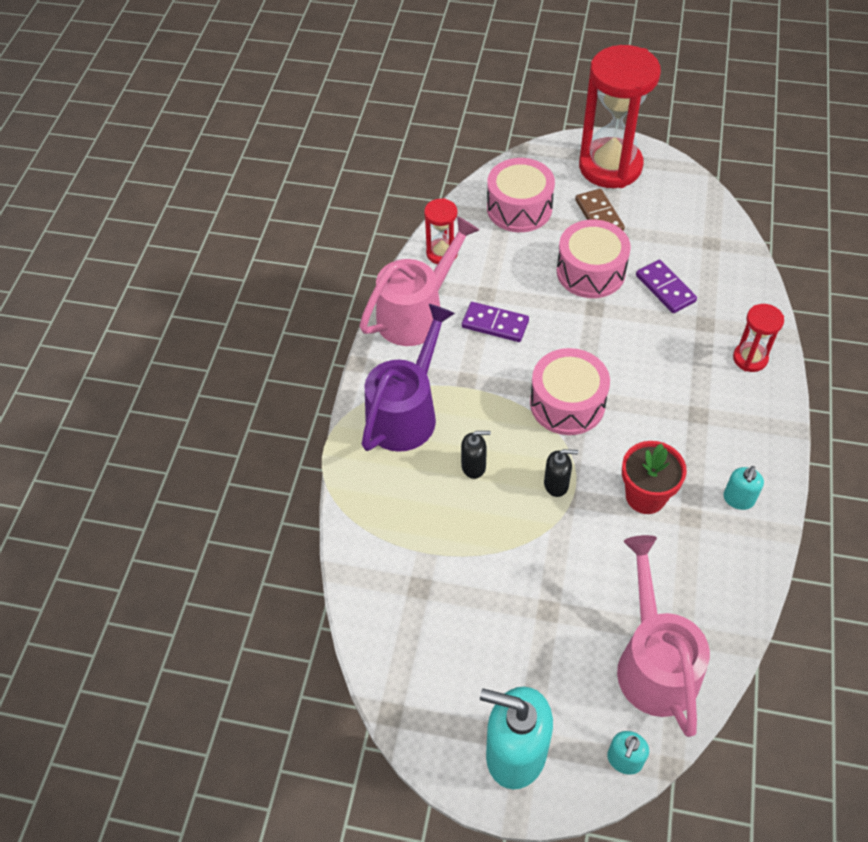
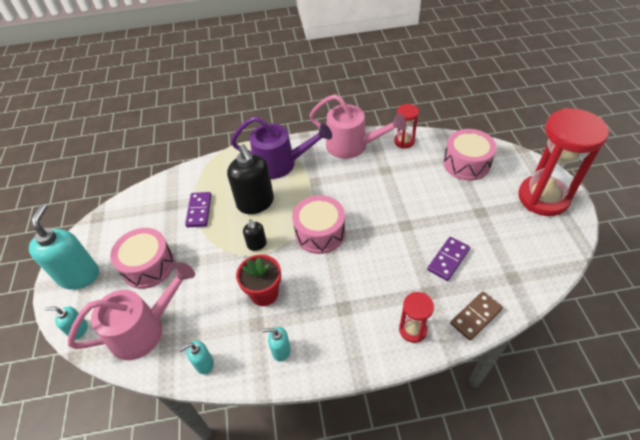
camera: 70 degrees right, 5 degrees down
black soap dispenser [461,431,491,479] -> black soap dispenser [227,144,274,214], size x2.06
purple domino [462,302,529,342] -> purple domino moved to [185,192,212,227]
pink drum [557,220,631,298] -> pink drum moved to [110,228,175,289]
brown domino [575,189,625,231] -> brown domino moved to [450,292,503,340]
none -> turquoise soap dispenser [179,341,214,374]

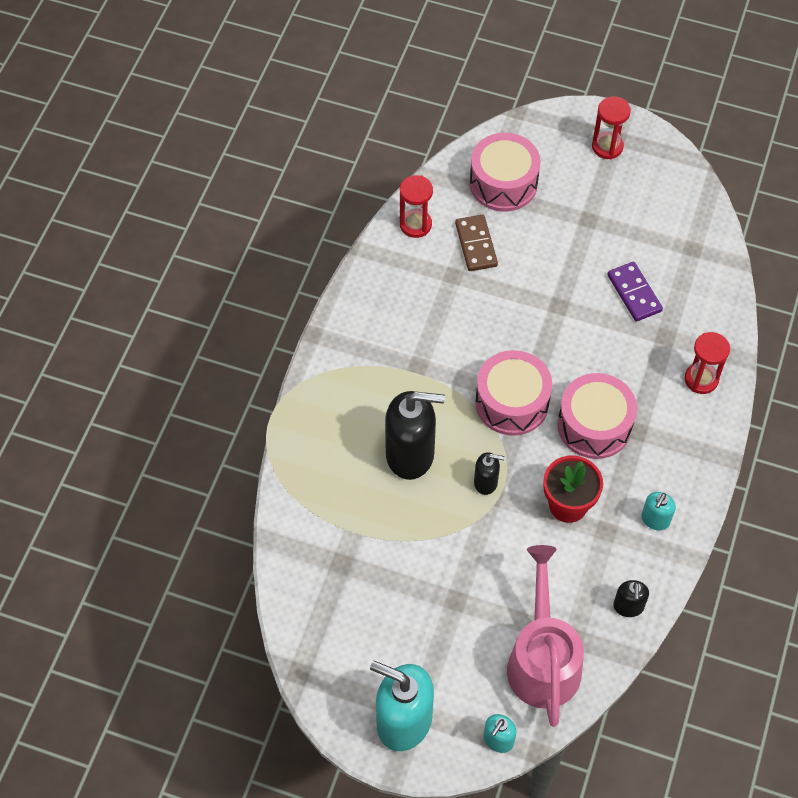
camera: 65 degrees left, 10 degrees up
pink drum [110,228,175,289] -> pink drum moved to [557,373,637,459]
turquoise soap dispenser [179,341,214,374] -> black soap dispenser [613,580,649,617]
purple domino [185,192,212,227] -> none
purple watering can [231,116,332,179] -> none
pink watering can [309,94,407,159] -> none
brown domino [450,292,503,340] -> brown domino moved to [455,215,498,271]
red hourglass [518,108,610,216] -> red hourglass [592,96,631,159], size x0.47

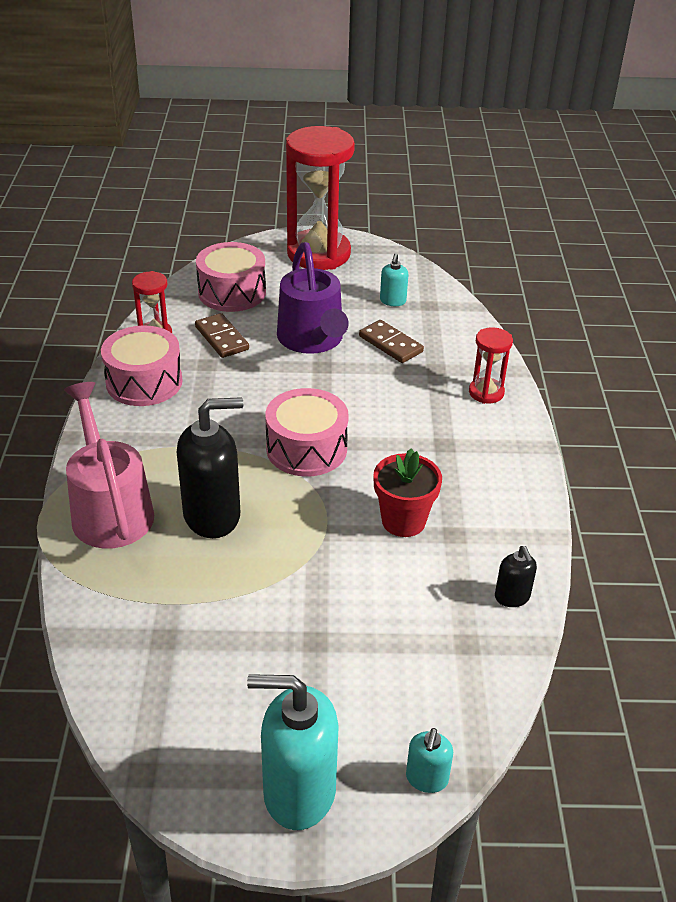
camera: 20 degrees left, 20 degrees down
black soap dispenser [474,452,505,495] -> none
pink watering can [507,545,584,727] -> pink watering can moved to [64,382,154,549]
pink drum [557,373,637,459] -> pink drum moved to [101,326,183,406]
red hourglass [592,96,631,159] -> red hourglass [286,126,355,270], size x2.12
purple domino [607,262,663,321] -> brown domino [359,320,424,363]
turquoise soap dispenser [641,492,676,531] -> turquoise soap dispenser moved to [380,253,408,306]
none -> purple watering can [277,242,349,354]

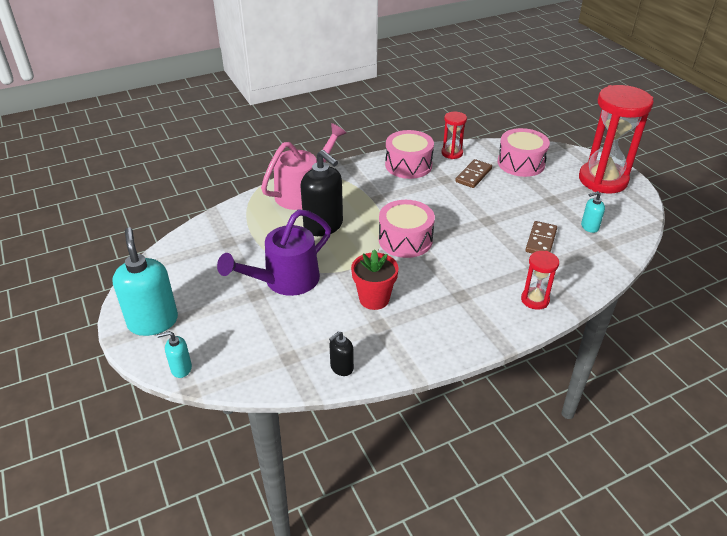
camera: 65 degrees right, 0 degrees up
purple watering can [277,242,349,354] -> purple watering can moved to [217,210,331,296]

